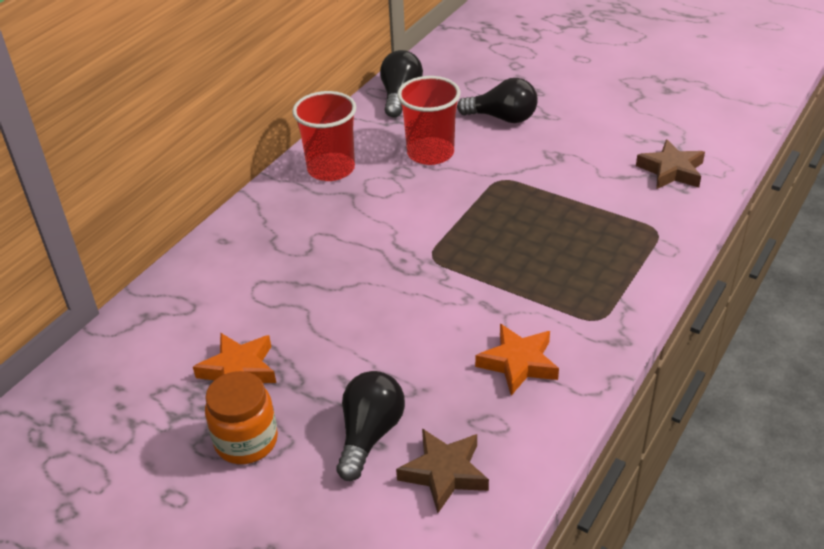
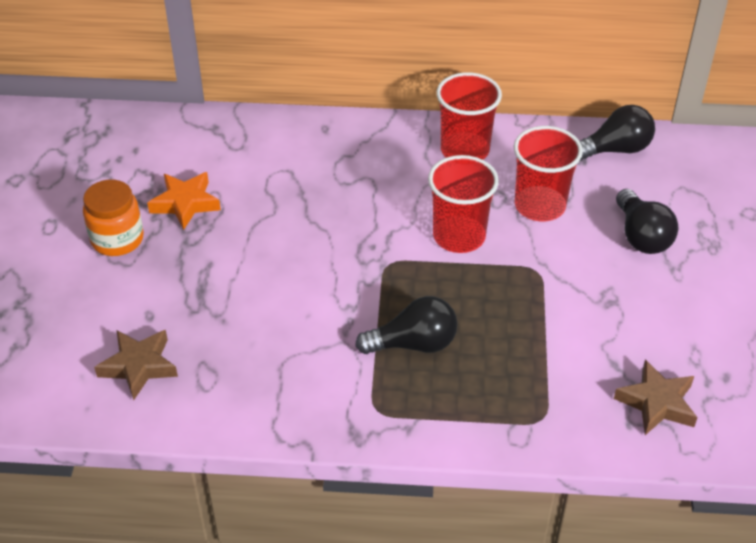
camera: 60 degrees right, 5 degrees up
black light bulb [337,371,405,481] -> black light bulb moved to [355,296,457,354]
orange star [475,324,559,396] -> none
none -> red cup [428,155,499,253]

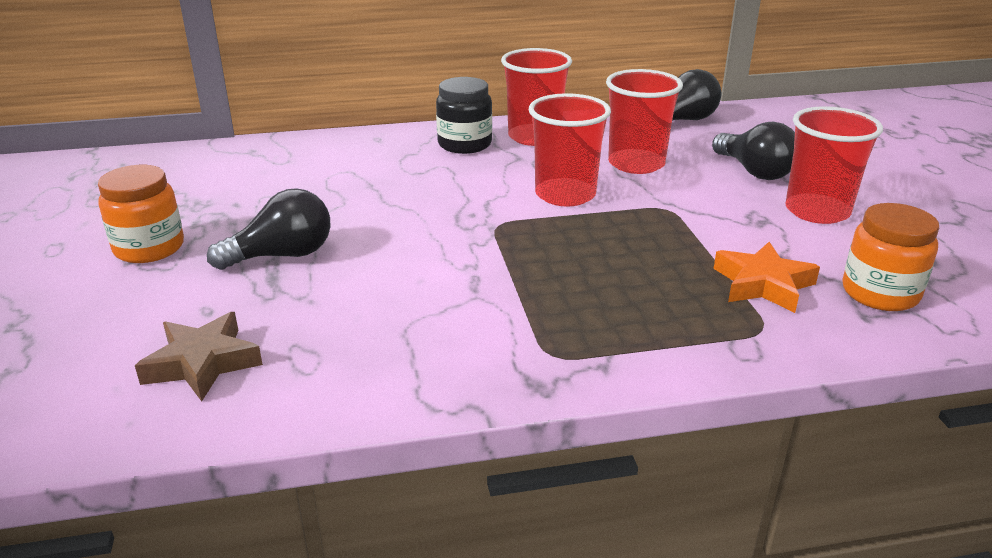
camera: 15 degrees left, 15 degrees down
orange star [147,172,221,230] -> orange star moved to [714,242,820,313]
black light bulb [355,296,457,354] -> black light bulb moved to [207,188,330,270]
brown star [614,360,698,435] -> orange jar [842,203,939,311]
none -> black jar [436,77,492,154]
none -> red cup [785,106,883,224]

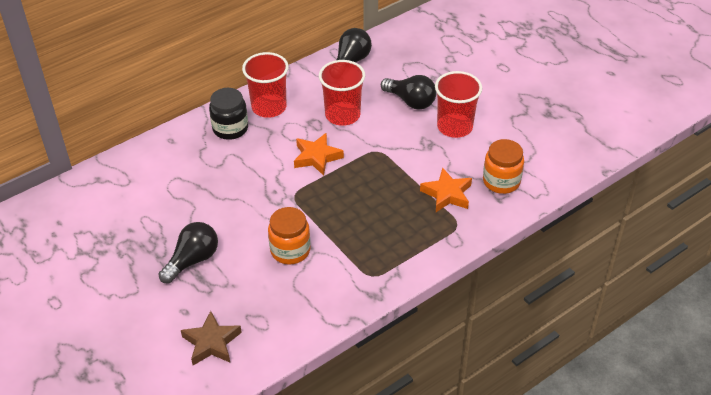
camera: 25 degrees left, 15 degrees up
orange jar [98,165,184,263] -> orange jar moved to [268,207,310,265]
red cup [529,93,611,207] -> orange star [294,133,344,176]

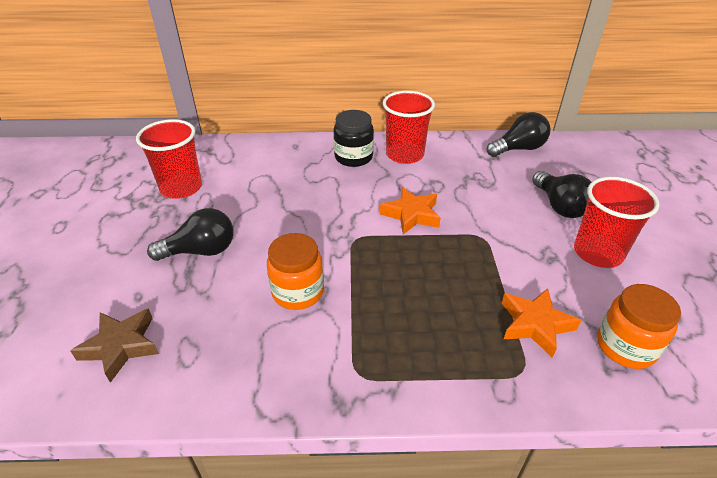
camera: 35 degrees right, 5 degrees down
red cup [319,60,365,126] -> red cup moved to [136,119,202,199]

